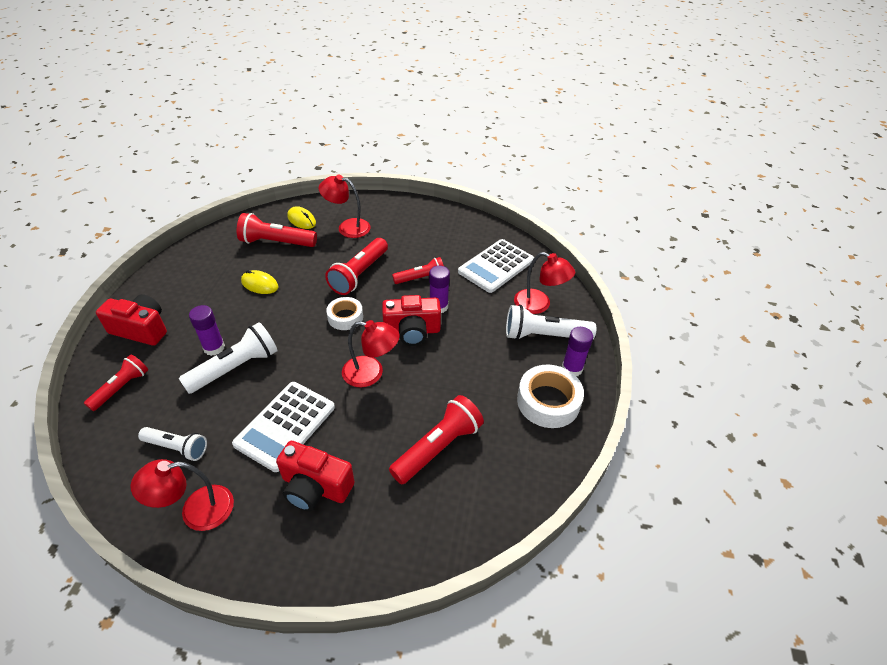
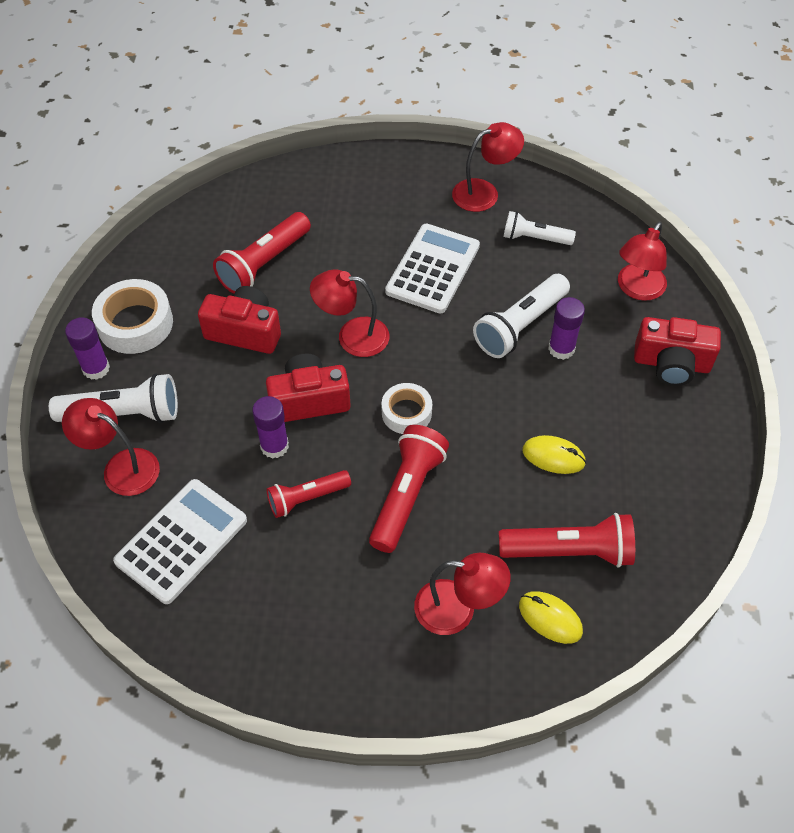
camera: 175 degrees right, 10 degrees up
red flashlight [84,354,148,411] -> red lamp [618,222,667,301]
red camera [276,441,355,511] -> red camera moved to [198,286,281,354]

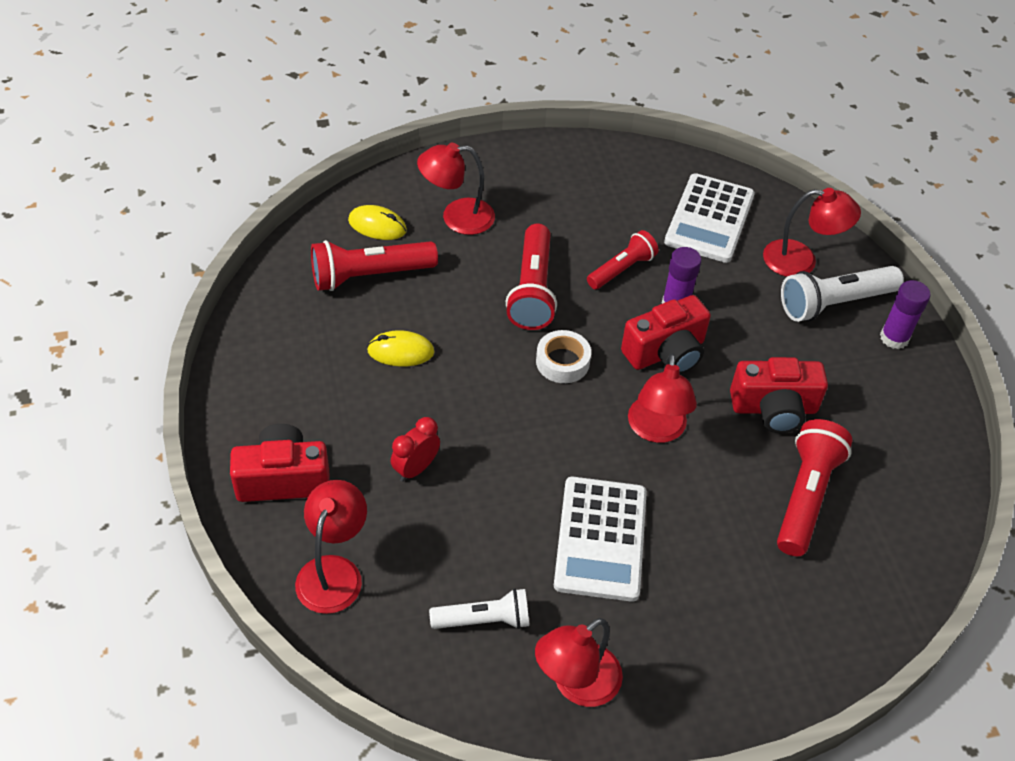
camera: 160 degrees right, 5 degrees down
white tape [92,279,173,354] -> none
red lamp [310,269,389,357] -> red lamp turned 105 degrees clockwise [628,354,697,443]
white flashlight [473,274,570,358] -> none
purple glue stick [548,297,585,360] -> red clock [391,417,440,482]

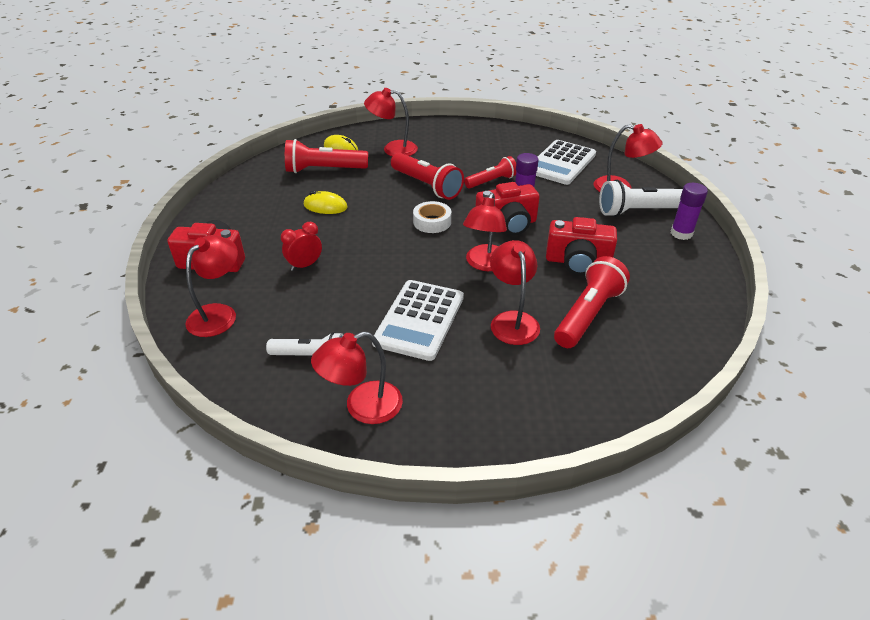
camera: 15 degrees right, 10 degrees down
red flashlight [506,224,557,330] -> red flashlight turned 60 degrees counterclockwise [391,153,464,200]
none -> red lamp [490,240,540,345]

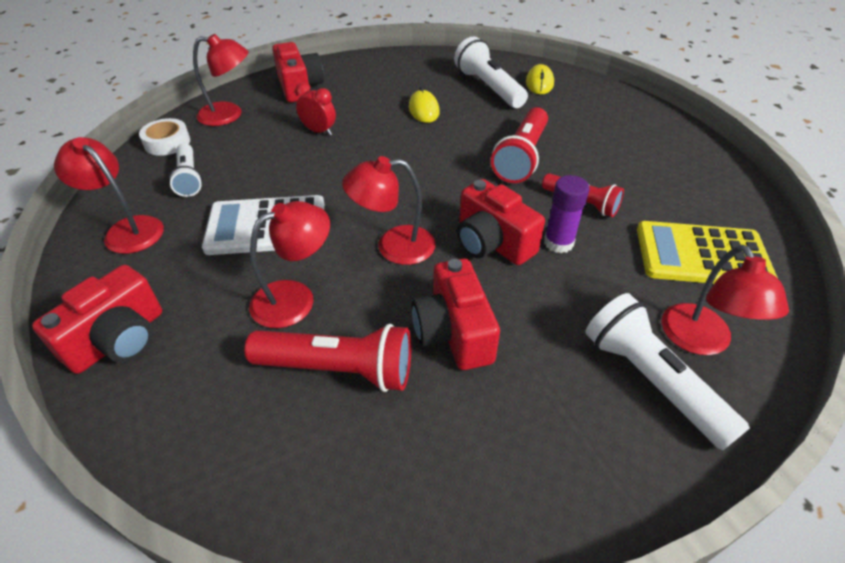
camera: 65 degrees right, 5 degrees up
red flashlight [285,139,368,173] -> white flashlight [454,36,528,108]
red lamp [364,88,418,156] -> none
white tape [413,201,451,233] -> white tape moved to [139,118,190,156]
white calculator [536,140,596,185] -> yellow calculator [637,221,778,284]
purple glue stick [671,183,708,240] -> none
none -> red camera [32,265,162,374]

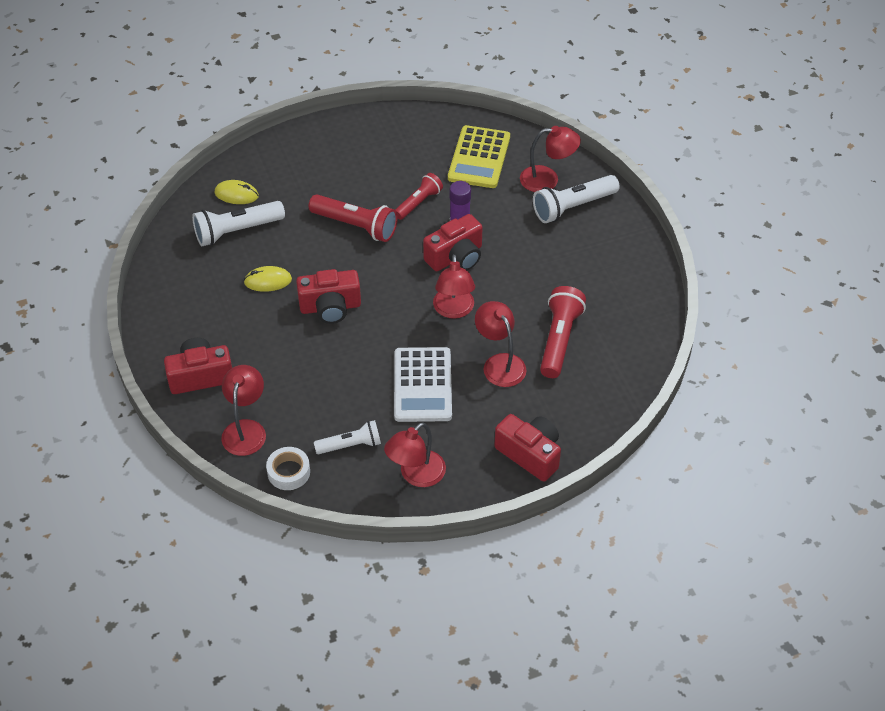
camera: 85 degrees left, 5 degrees up
red clock [295,82,336,136] -> none
red camera [412,258,500,370] -> red camera moved to [296,269,361,324]

